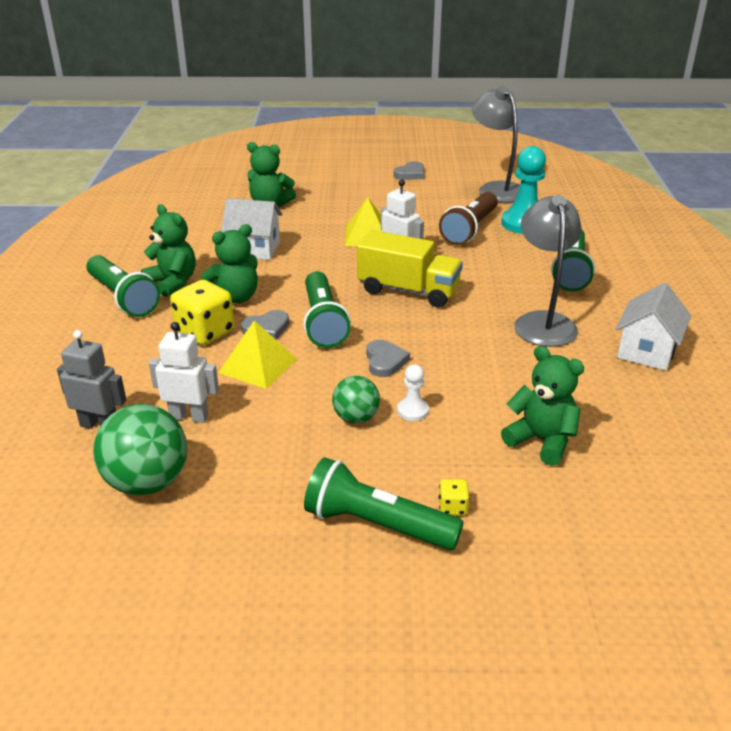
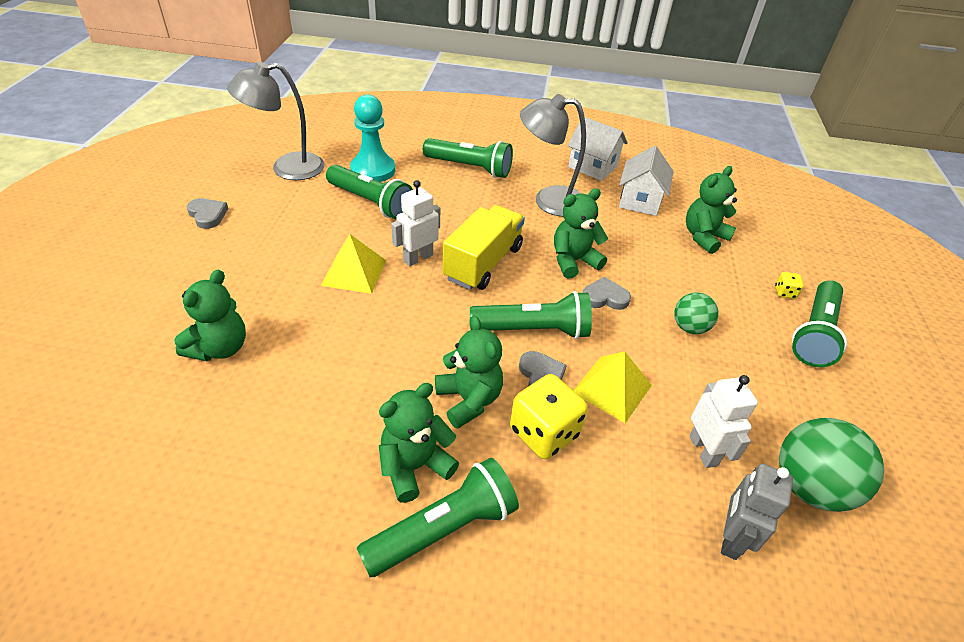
camera: 85 degrees left, 10 degrees up
white robot [149,322,219,423] -> white robot turned 150 degrees clockwise [690,375,758,468]
white house [221,198,282,260] -> white house moved to [619,146,674,216]
white pawn [397,364,429,421] -> none
brown flashlight [439,192,498,245] -> green flashlight [326,165,413,220]
none -> green teddy bear [554,188,608,279]

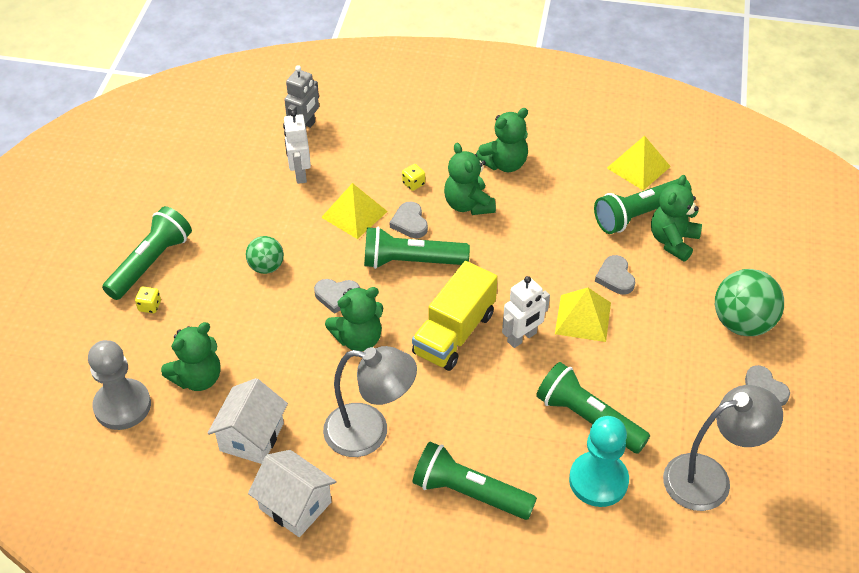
camera: 175 degrees left, 5 degrees up
green flashlight [357,458,519,577] -> green flashlight moved to [594,179,692,234]
yellow dice [510,374,588,459] -> yellow dice [402,164,425,191], size x0.45
green ball [779,418,884,512] -> green ball moved to [715,269,784,336]
none -> grey pawn [88,340,151,430]
none -> grey heart [595,255,635,295]
none -> yellow pyramid [607,136,671,191]

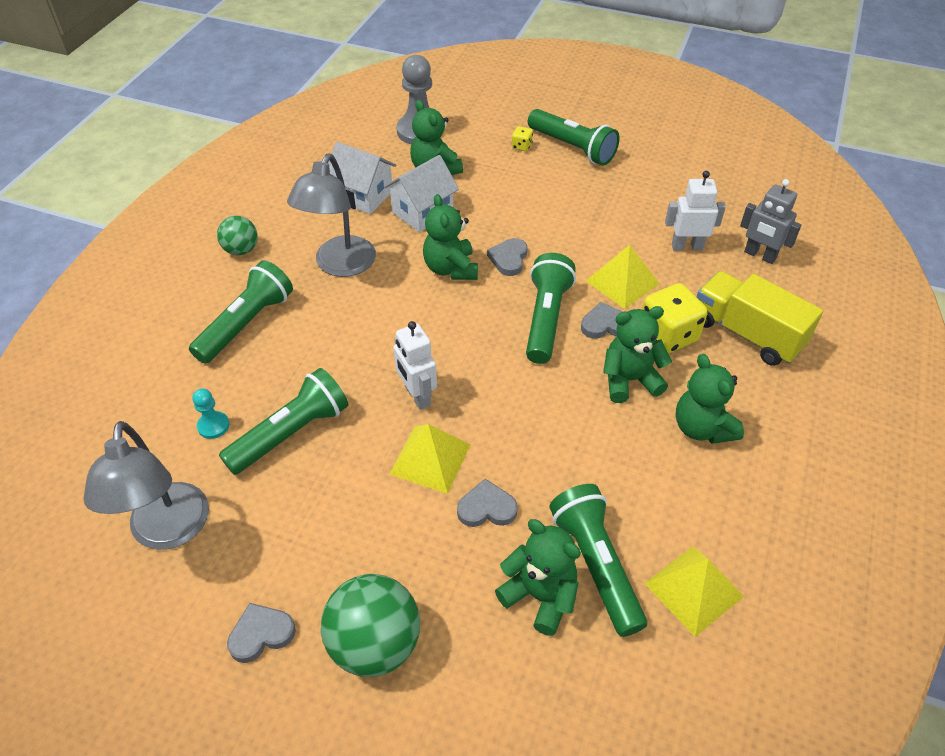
camera: 100 degrees right, 0 degrees up
green ball [246,236,284,274] -> green ball moved to [217,216,258,255]
white house [248,450,337,537] -> white house moved to [384,155,459,232]
yellow dice [402,164,425,191] -> yellow dice [642,283,708,354], size x2.20
yellow truck [412,261,498,371] -> yellow truck moved to [696,271,823,366]
turquoise pawn [569,416,629,507] -> turquoise pawn [192,389,229,439], size x0.49

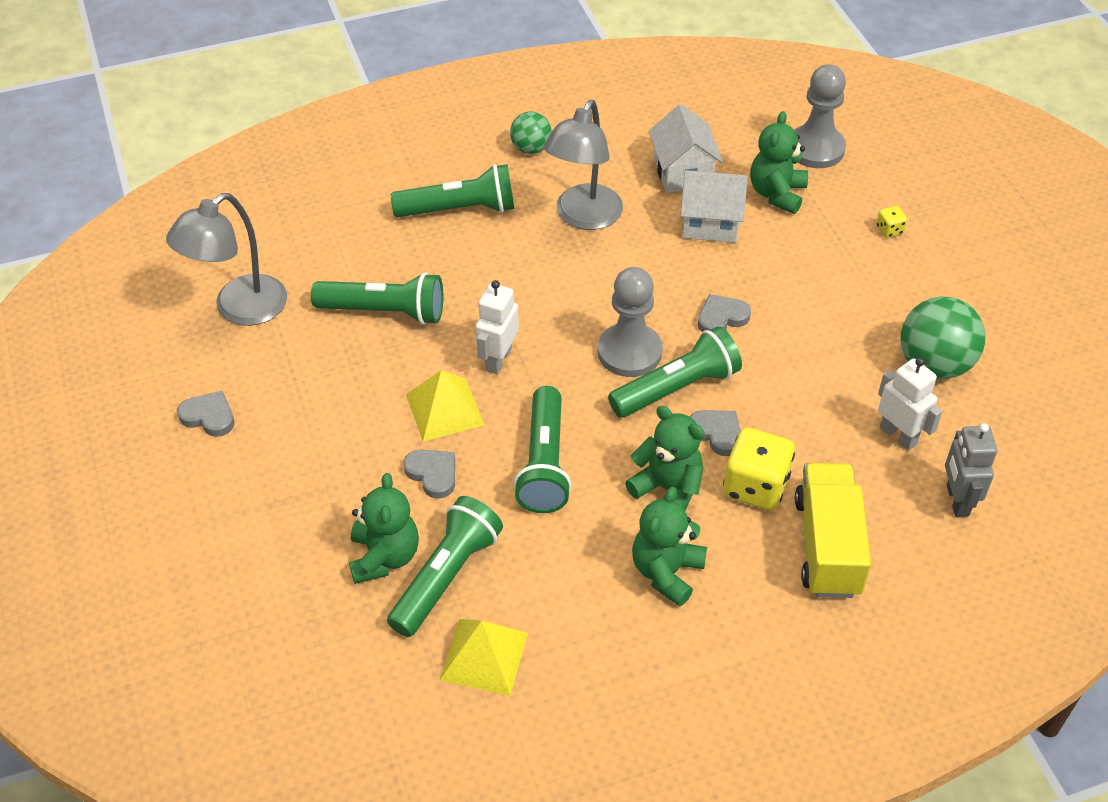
camera: 50 degrees right, 0 degrees up
turquoise pawn [192,389,229,439] -> none
grey lamp [287,154,376,277] -> grey lamp turned 45 degrees counterclockwise [544,100,623,230]
green ball [321,574,420,677] -> green ball moved to [901,297,986,379]
green teddy bear [423,194,478,280] -> none
green flashlight [528,109,620,166] -> green flashlight moved to [513,386,572,513]
yellow pyramid [586,245,660,309] -> none
none -> grey pawn [598,267,663,377]

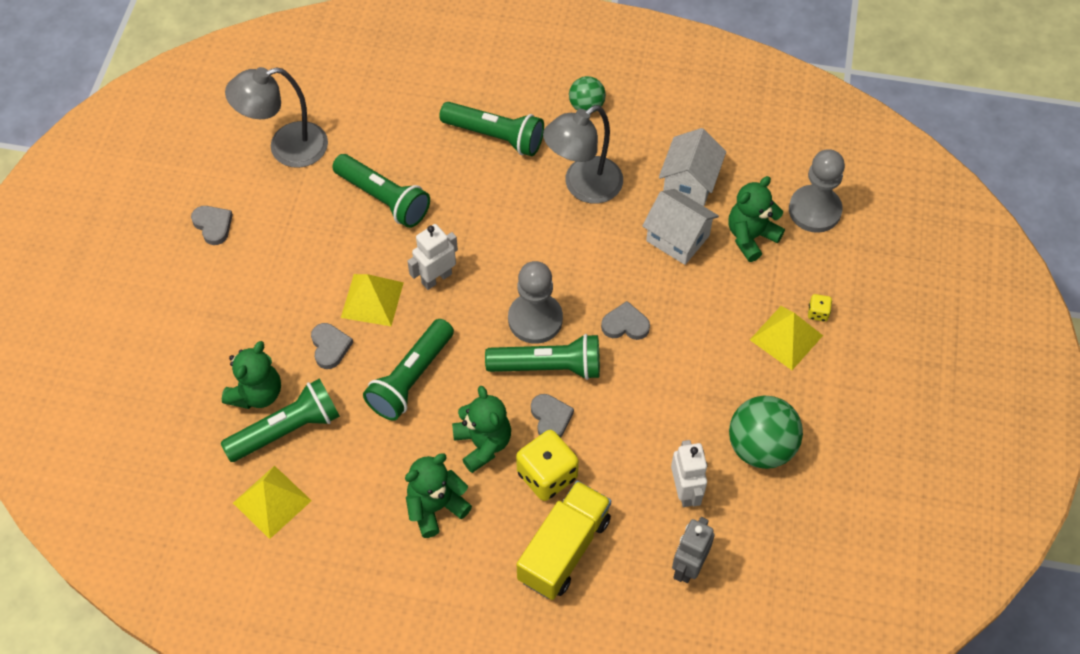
camera: 30 degrees right, 10 degrees up
none -> yellow pyramid [750,306,823,370]

